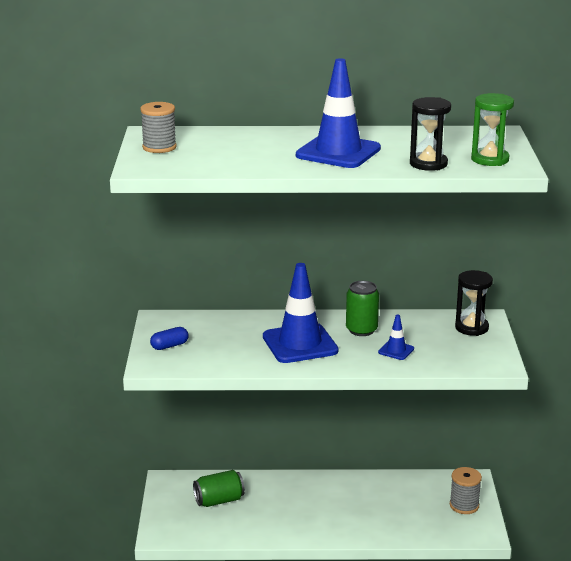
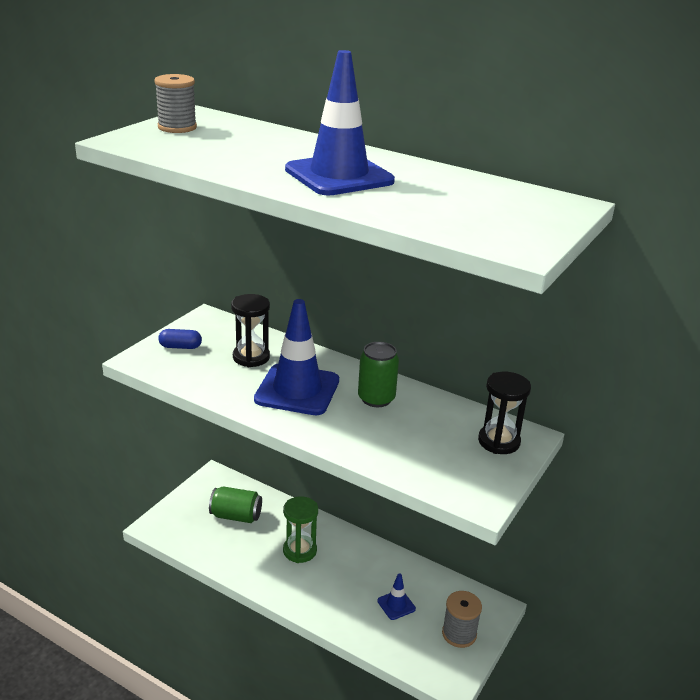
camera: 30 degrees right, 5 degrees up
blue traffic cone [378,314,414,360] -> blue traffic cone moved to [377,574,416,620]
black hourglass [410,97,451,171] -> black hourglass moved to [231,294,270,367]
green hourglass [471,93,514,166] -> green hourglass moved to [283,496,318,563]

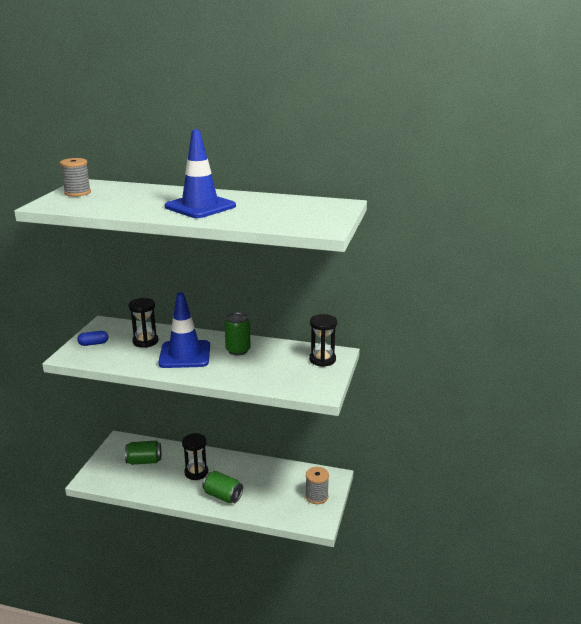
camera: 15 degrees left, 5 degrees down
green hourglass [283,496,318,563] -> black hourglass [182,433,208,480]
blue traffic cone [377,574,416,620] -> none
none -> green can [202,471,243,503]

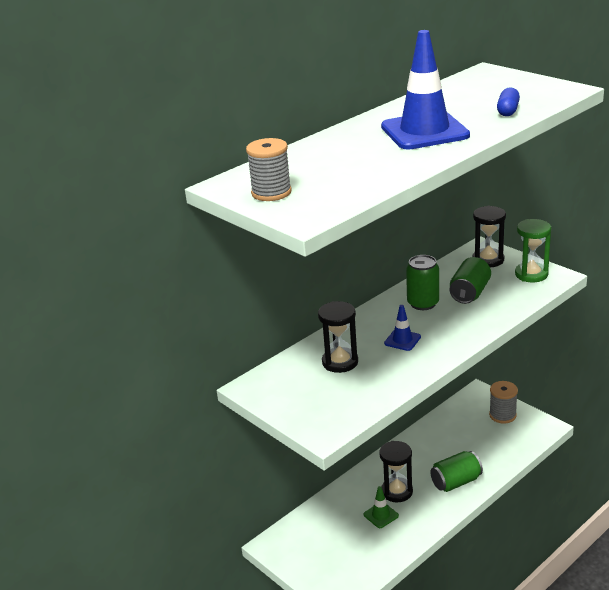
camera: 55 degrees left, 5 degrees up
blue capsule [77,331,108,346] -> blue capsule moved to [497,87,520,116]
green can [125,441,161,465] -> green can moved to [450,257,491,304]
blue traffic cone [158,292,210,368] -> blue traffic cone [384,305,421,351], size x0.45
none -> green traffic cone [364,486,399,528]
none -> green hourglass [515,219,551,282]

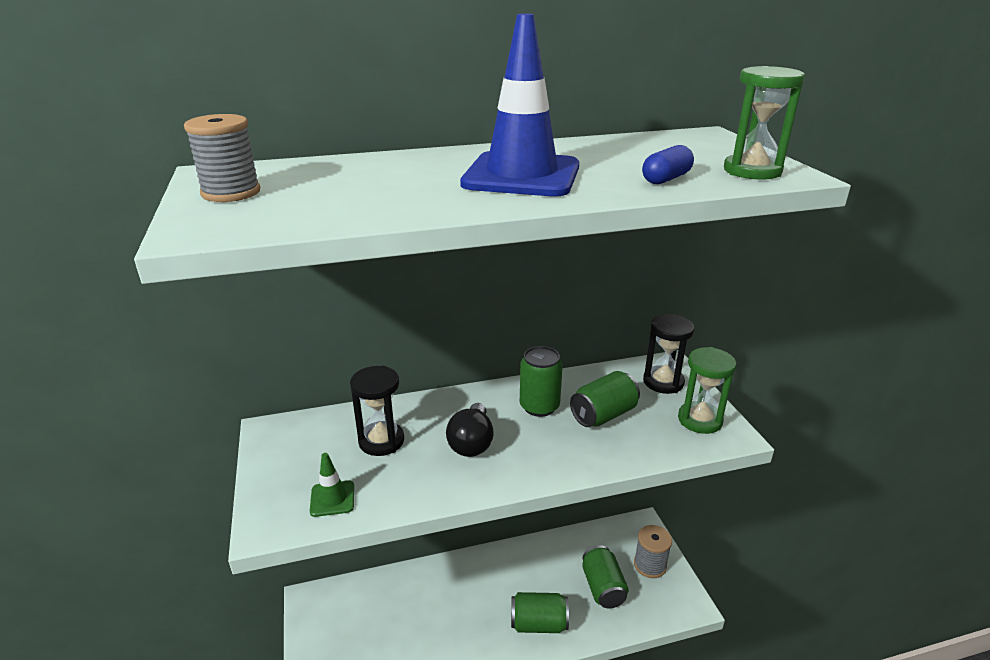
camera: 25 degrees right, 0 degrees up
green traffic cone [364,486,399,528] -> green traffic cone moved to [310,453,354,517]
black hourglass [379,441,413,503] -> none
blue traffic cone [384,305,421,351] -> black light bulb [446,403,494,457]
none -> green can [582,545,629,608]
none -> green hourglass [724,66,805,180]

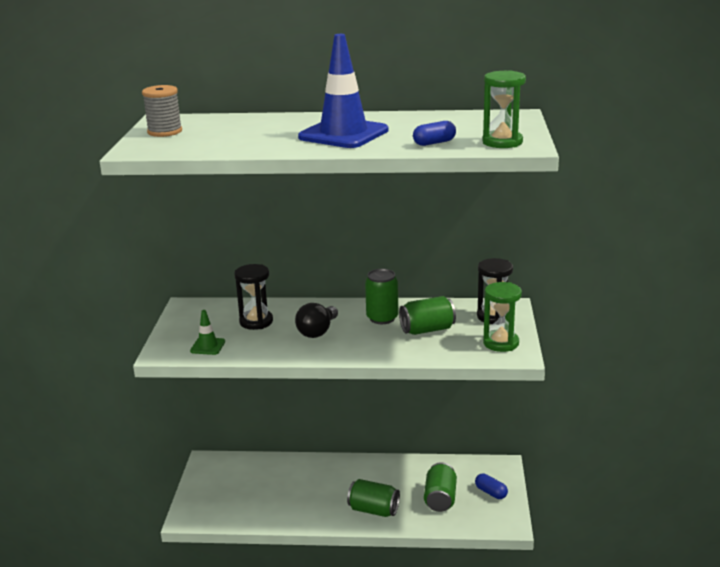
camera: 20 degrees right, 5 degrees down
grey spool [634,525,672,578] -> blue capsule [475,474,508,499]

